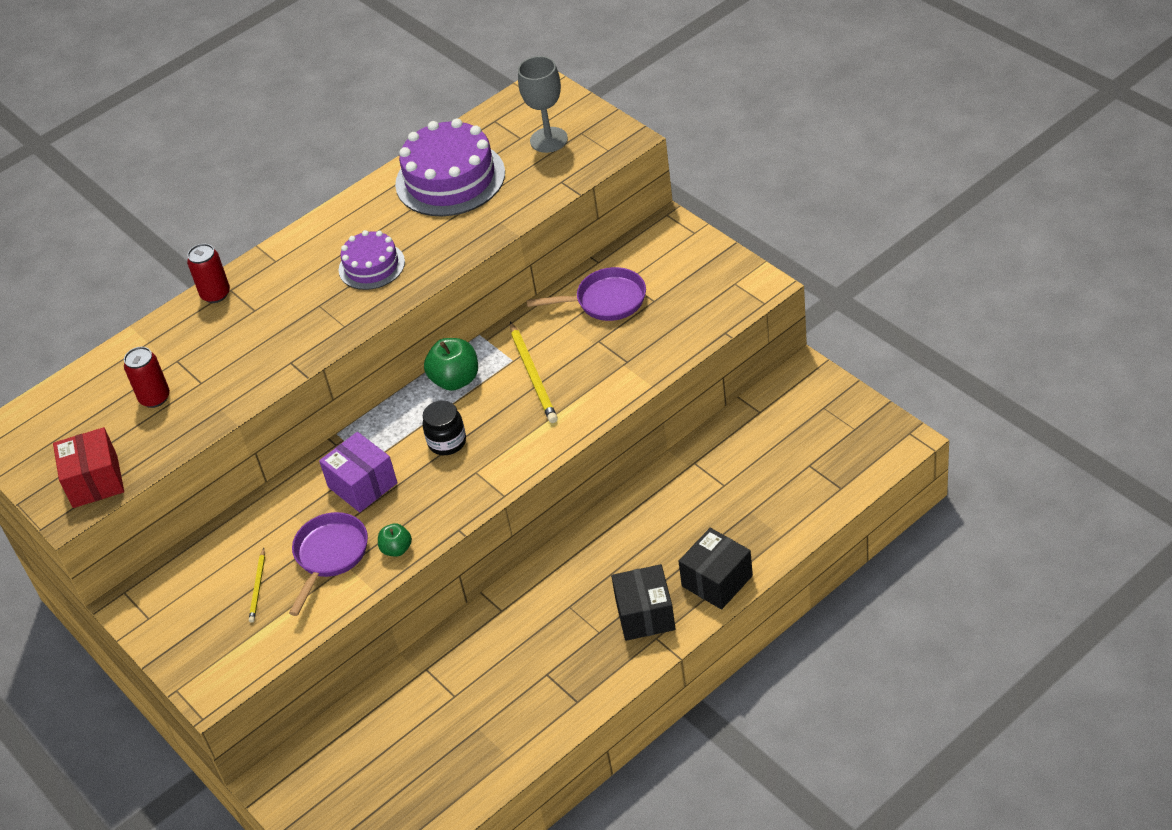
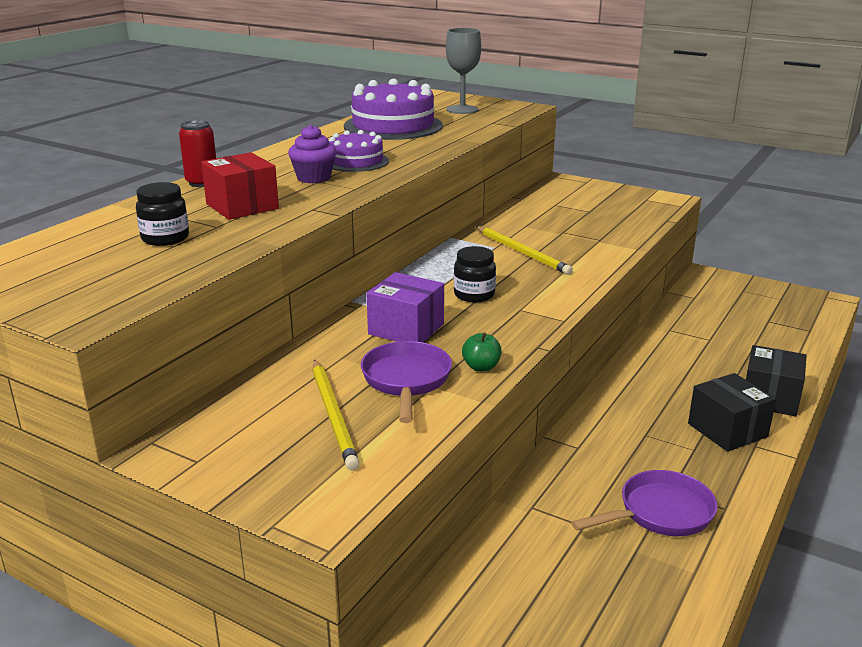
camera: 25 degrees left, 20 degrees down
red box [53,427,124,508] -> red box moved to [201,152,279,220]
red can [124,347,170,408] -> black jar [136,182,189,246]
yellow pencil [249,548,265,623] -> yellow pencil [313,359,360,470], size x1.75
green apple [424,338,478,391] -> none
purple pan [527,267,646,321] -> purple pan moved to [571,470,718,536]
none -> purple cupcake [288,125,336,183]

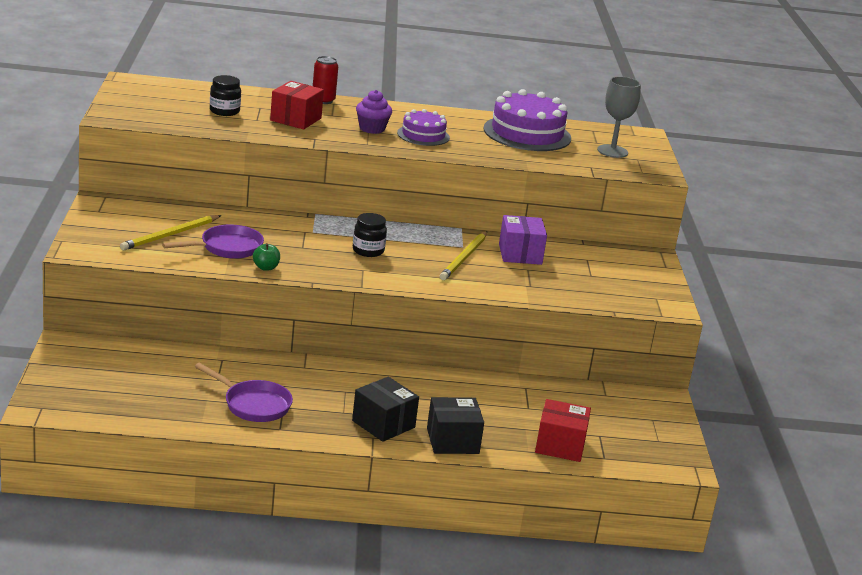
camera: 55 degrees right, 0 degrees up
purple box [366,272,444,342] -> purple box moved to [499,215,547,265]
black box [688,373,776,452] -> black box turned 75 degrees counterclockwise [352,377,419,442]
none -> red box [535,399,591,462]

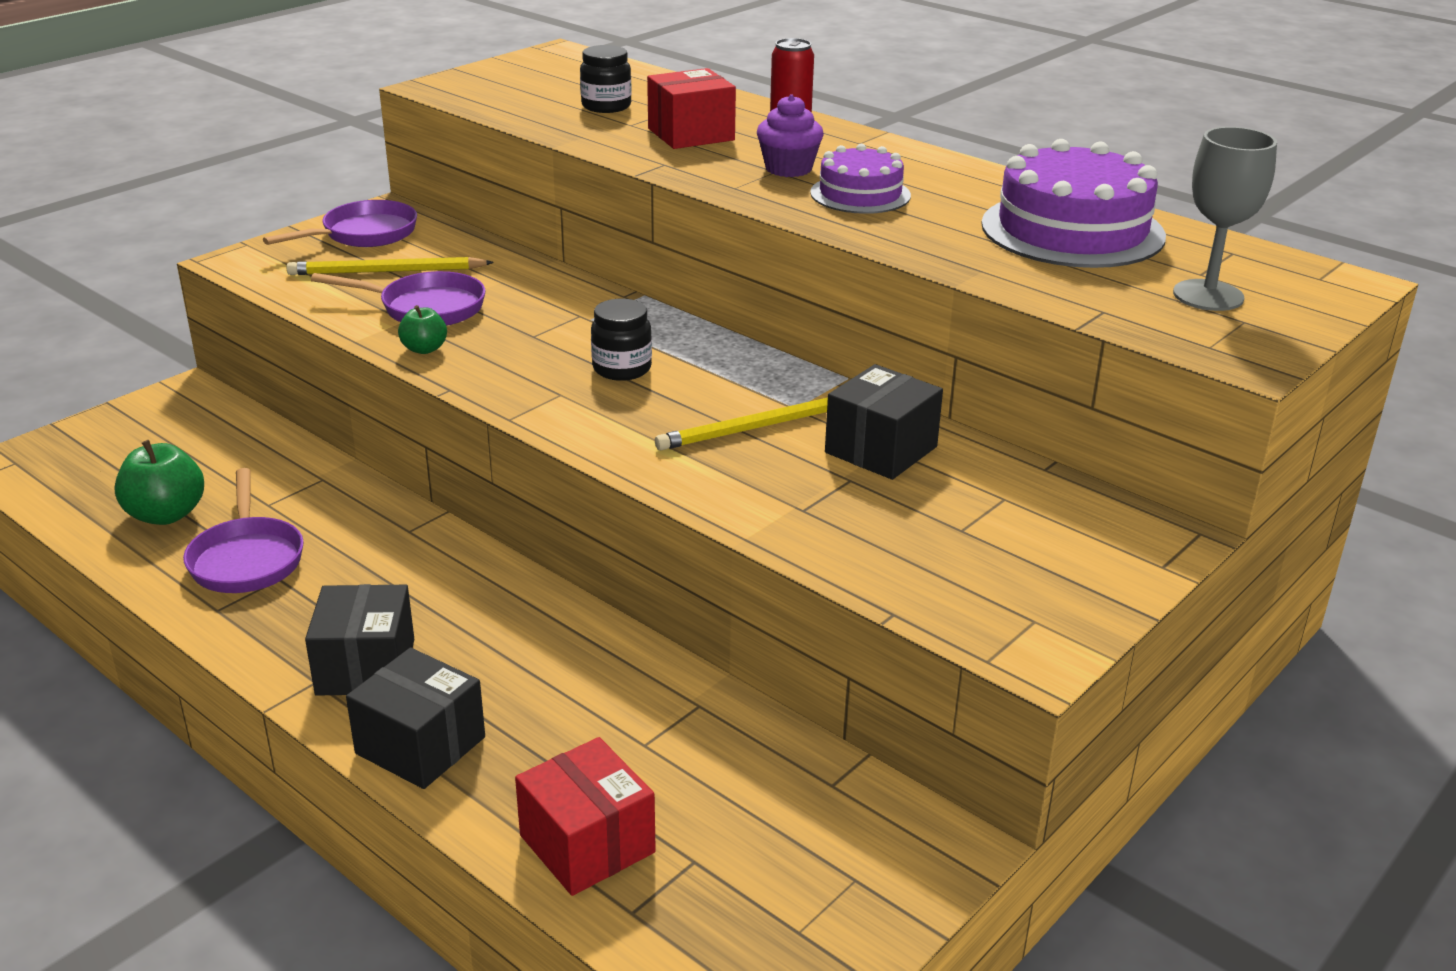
camera: 45 degrees right, 5 degrees up
purple box [499,215,547,265] -> black box [825,364,943,480]
none -> green apple [115,440,204,525]
none -> purple pan [263,200,417,247]

